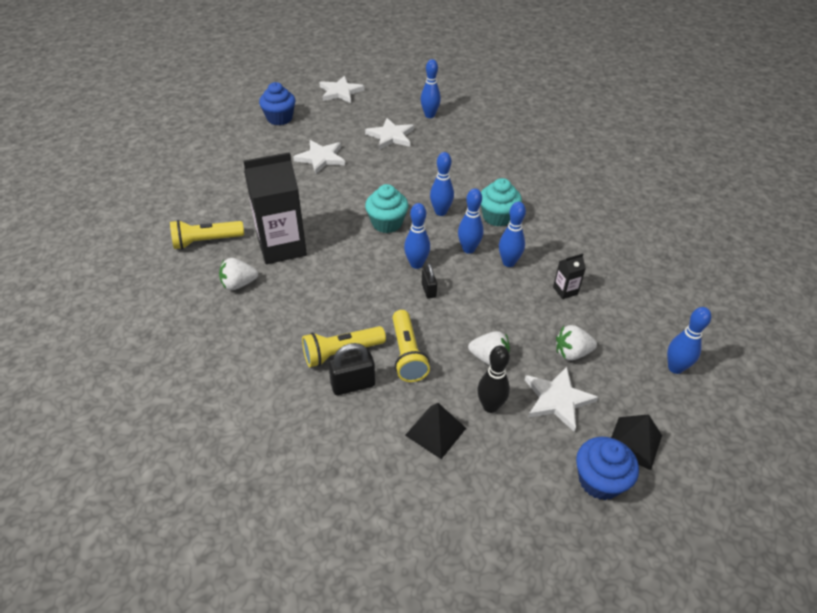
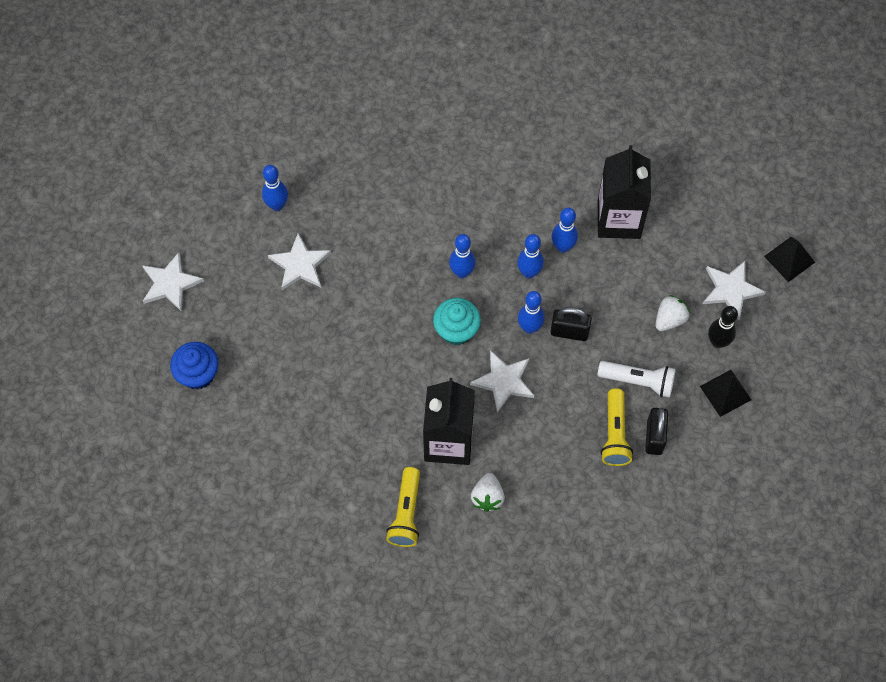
camera: 65 degrees left, 20 degrees up
white star [293,140,345,174] -> white star moved to [470,350,534,413]
yellow flashlight [392,310,430,382] -> white flashlight [598,361,676,398]
black padlock [422,263,437,299] -> black padlock [550,307,592,341], size x1.61
turquoise cupcake [481,178,522,227] -> none
black carton [553,253,586,299] -> black carton [598,145,651,239], size x2.38
white strawberry [556,325,597,361] -> none
blue cupcake [576,437,639,500] -> none
blue bowling pin [667,307,711,374] -> none

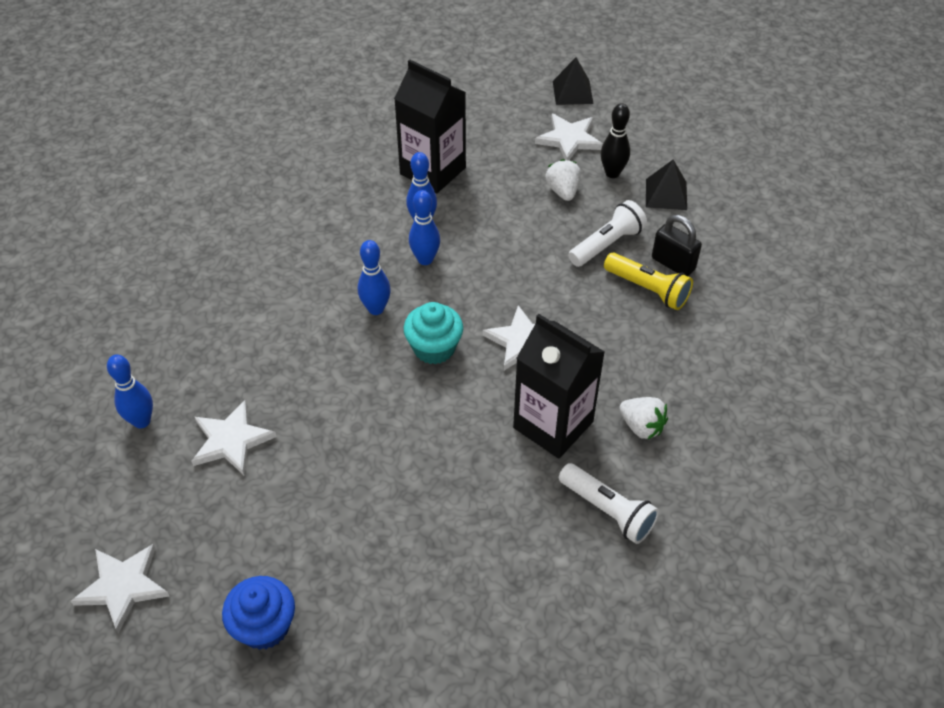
camera: 55 degrees left, 15 degrees down
yellow flashlight [386,467,420,547] -> white flashlight [559,463,659,544]
blue bowling pin [518,291,545,334] -> none
black padlock [550,307,592,341] -> none

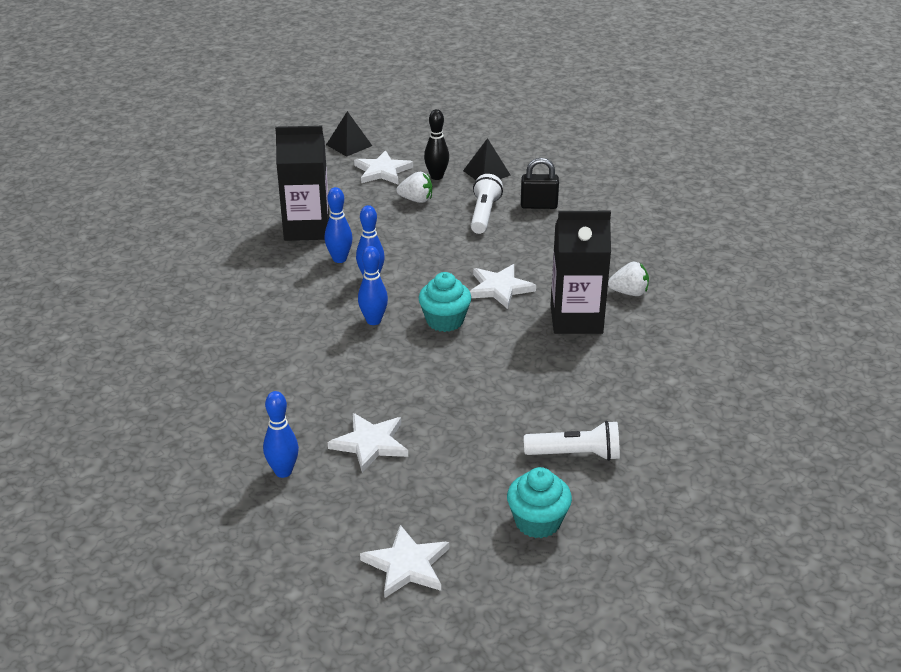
camera: 40 degrees left, 15 degrees down
blue cupcake [222,576,295,650] -> turquoise cupcake [507,467,572,538]
white strawberry [545,159,581,201] -> white strawberry turned 150 degrees clockwise [397,172,432,203]
white flashlight [559,463,659,544] -> white flashlight moved to [524,421,620,461]
yellow flashlight [604,253,693,310] -> none

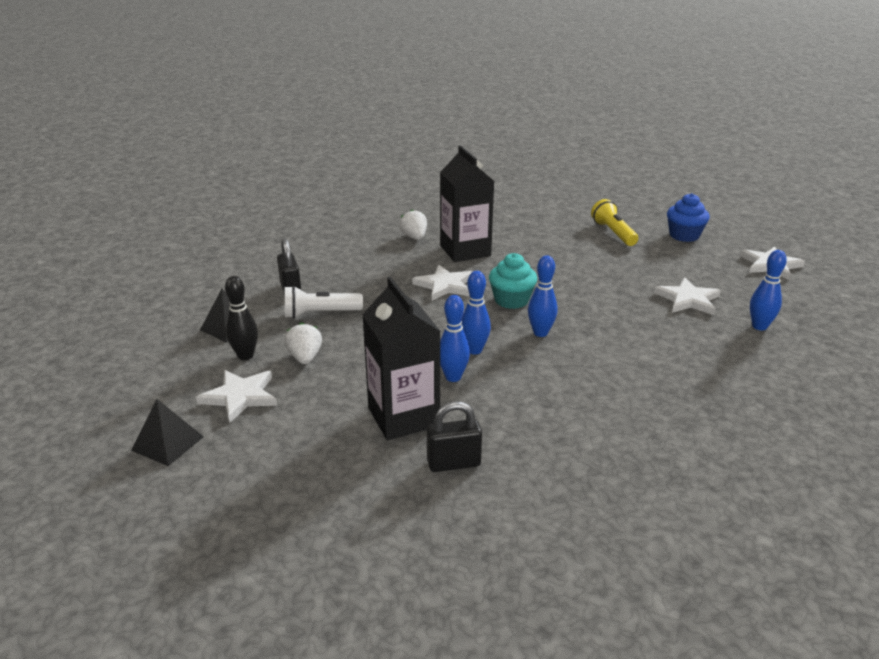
camera: 110 degrees left, 5 degrees down
turquoise cupcake [507,467,572,538] -> blue cupcake [667,193,710,242]
white flashlight [524,421,620,461] -> yellow flashlight [591,199,638,246]
none -> black padlock [427,401,482,472]

